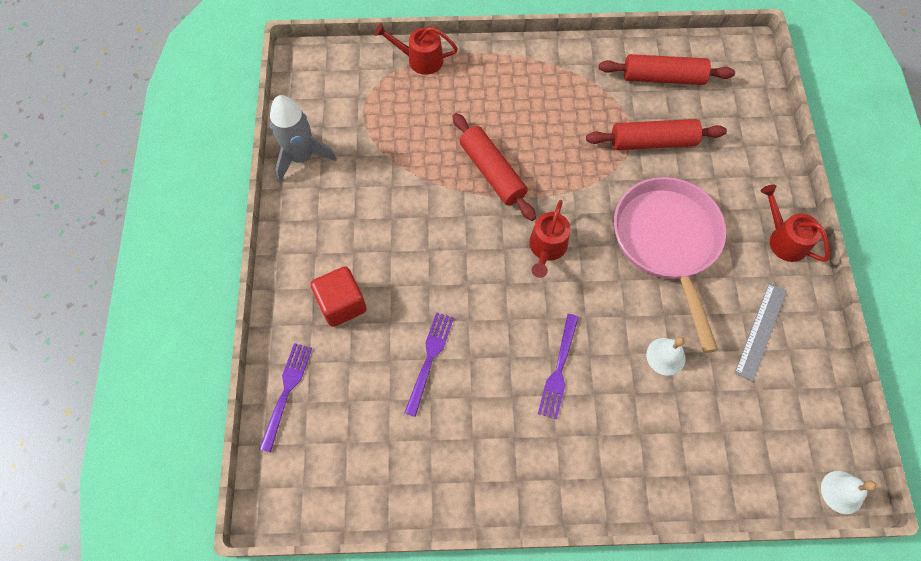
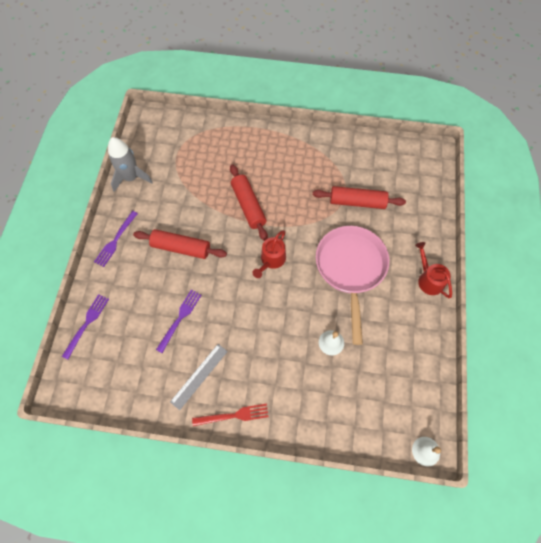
camera: 10 degrees right, 0 degrees up
red cube [310,266,367,327] -> none
red watering can [374,23,458,75] -> none
purple fork [538,314,579,419] -> purple fork moved to [94,211,138,267]
red rolling pin [599,54,735,85] -> red rolling pin moved to [133,229,227,259]
grey ruler [734,283,787,382] -> grey ruler moved to [170,344,228,410]
none -> red fork [192,404,269,426]

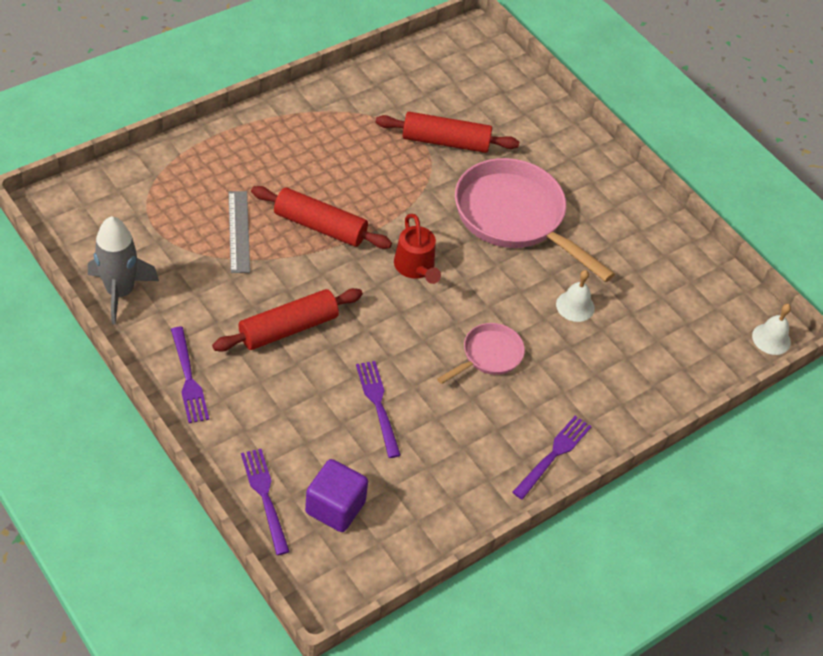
camera: 50 degrees left, 15 degrees down
grey ruler [170,344,228,410] -> grey ruler moved to [229,191,250,273]
red fork [192,404,269,426] -> purple fork [512,416,592,500]
red rolling pin [313,186,406,209] -> red rolling pin turned 45 degrees clockwise [375,112,519,153]
red watering can [415,242,452,298] -> none
none -> purple cube [305,459,368,532]
none -> pink pan [437,323,525,384]

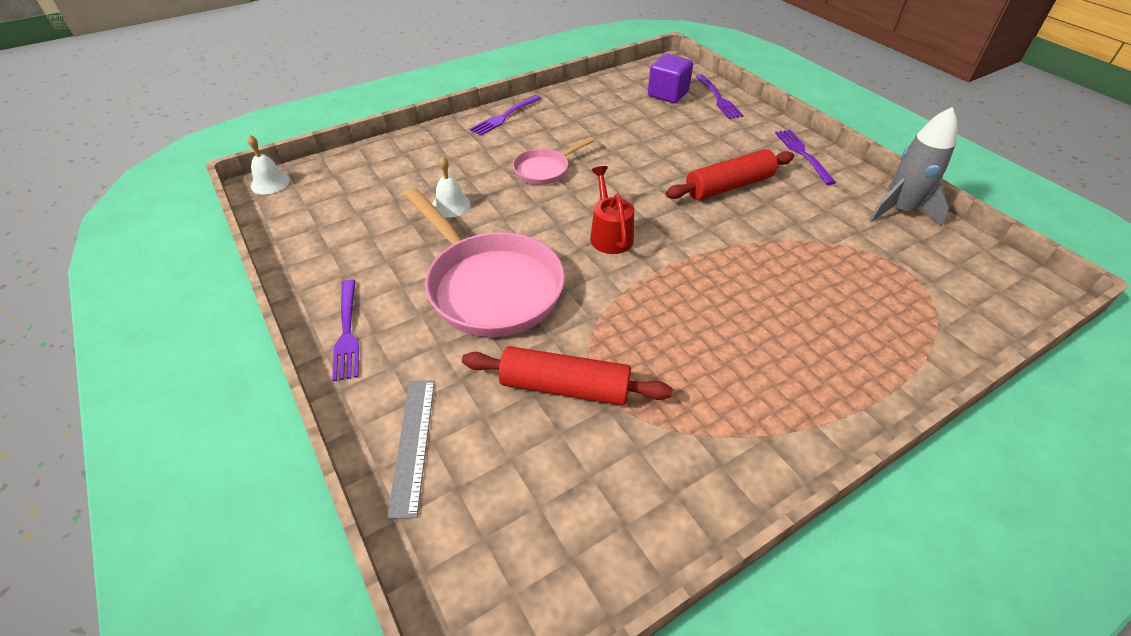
camera: 170 degrees left, 5 degrees down
grey ruler [229,191,250,273] -> grey ruler moved to [387,380,435,519]
red rolling pin [251,186,392,249] -> none
purple fork [356,361,401,458] -> purple fork moved to [332,279,359,381]

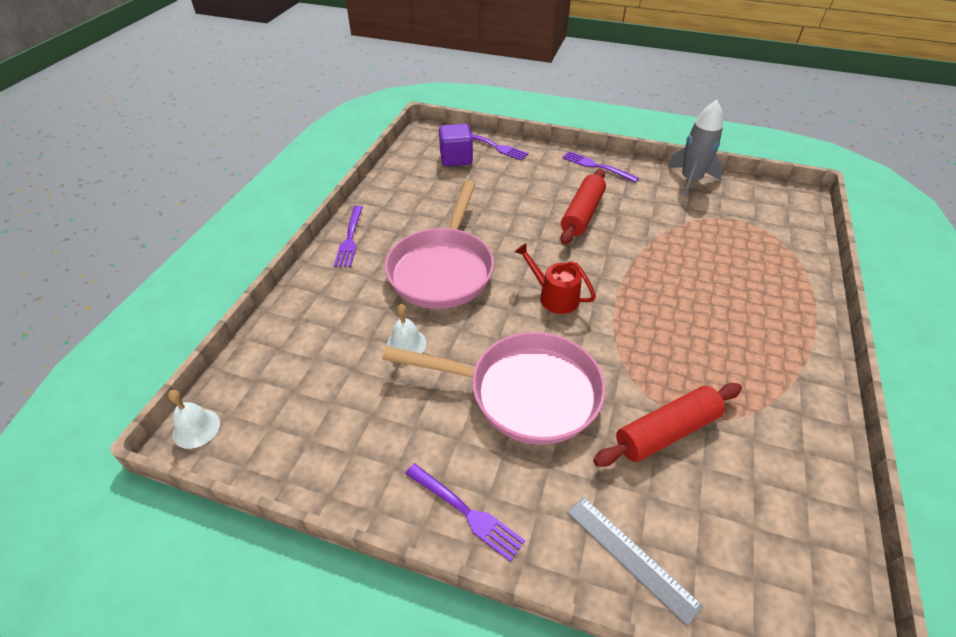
camera: 40 degrees left, 0 degrees up
pink pan [513,137,595,185] -> pink pan [385,181,494,309], size x1.98

